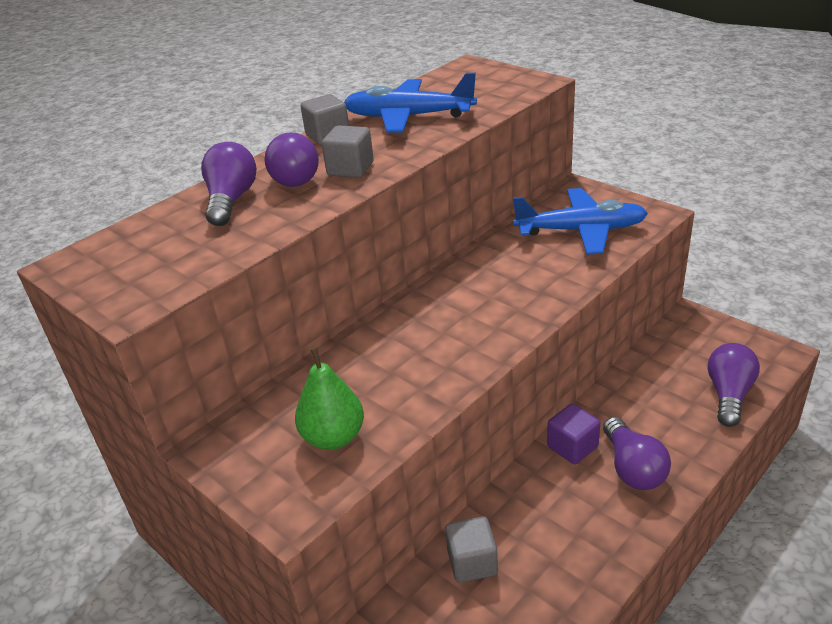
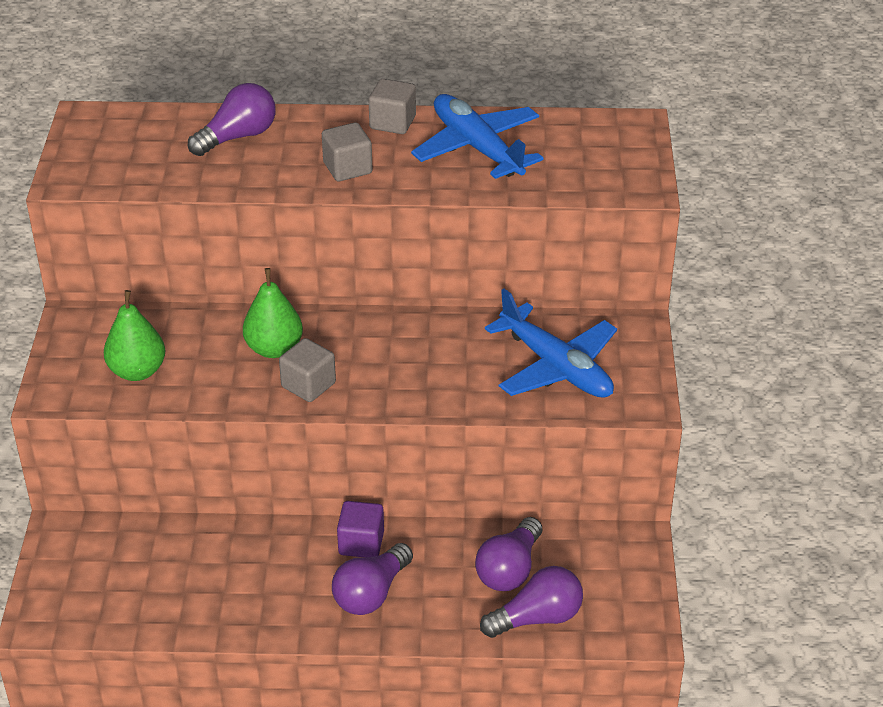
camera: 45 degrees right, 5 degrees up
purple light bulb [265,132,319,187] -> purple light bulb moved to [475,517,542,591]
grey cube [445,516,498,583] -> grey cube moved to [279,338,336,402]
none -> green pear [243,268,303,358]

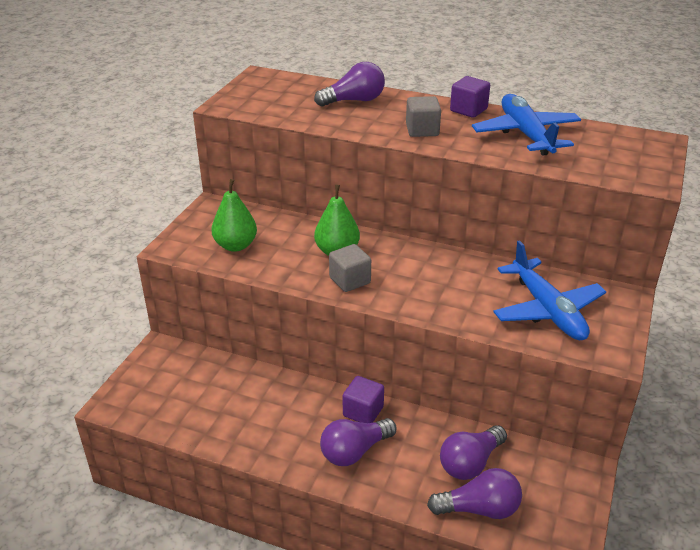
camera: 20 degrees right, 5 degrees down
grey cube [369,79,416,134] -> purple cube [450,76,490,118]

